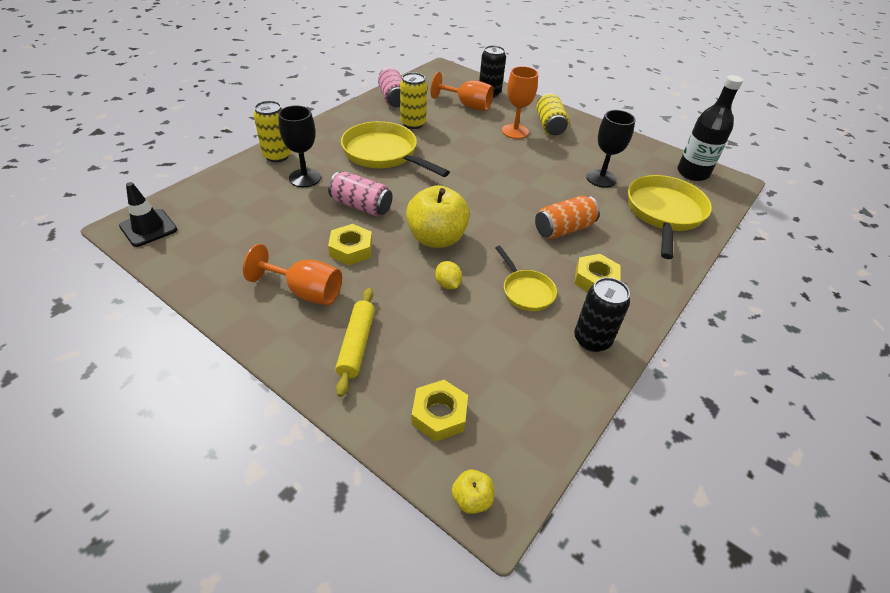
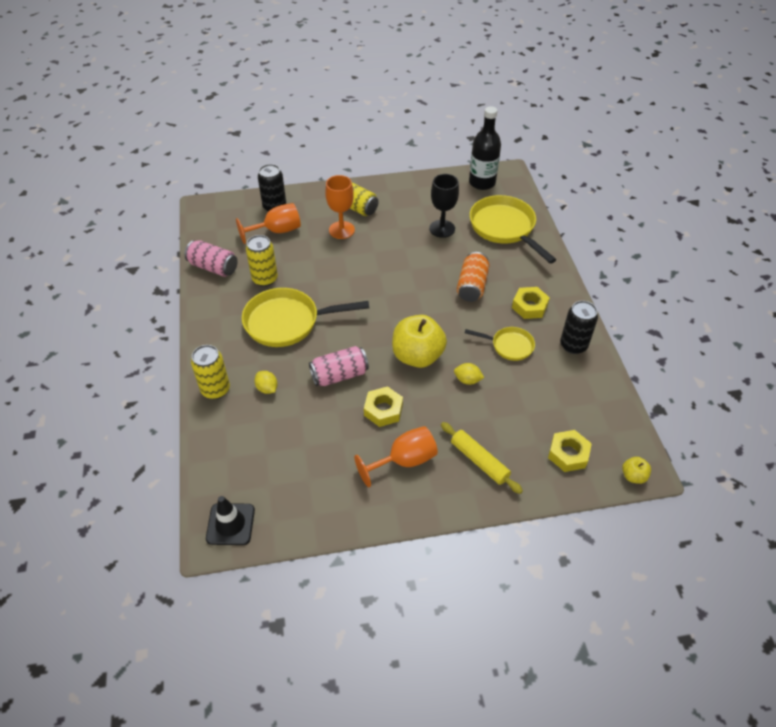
camera: 45 degrees left, 5 degrees up
black goblet [278,105,321,187] -> yellow lemon [254,371,278,394]

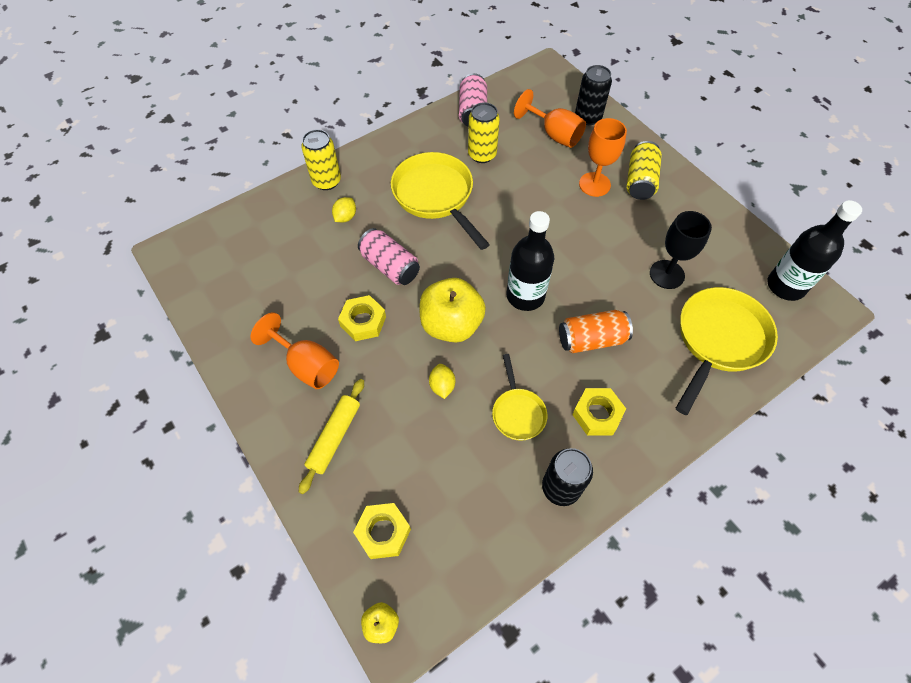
camera: 65 degrees right, 10 degrees up
black traffic cone [206,496,255,545] -> none
none -> black bottle [507,211,554,311]

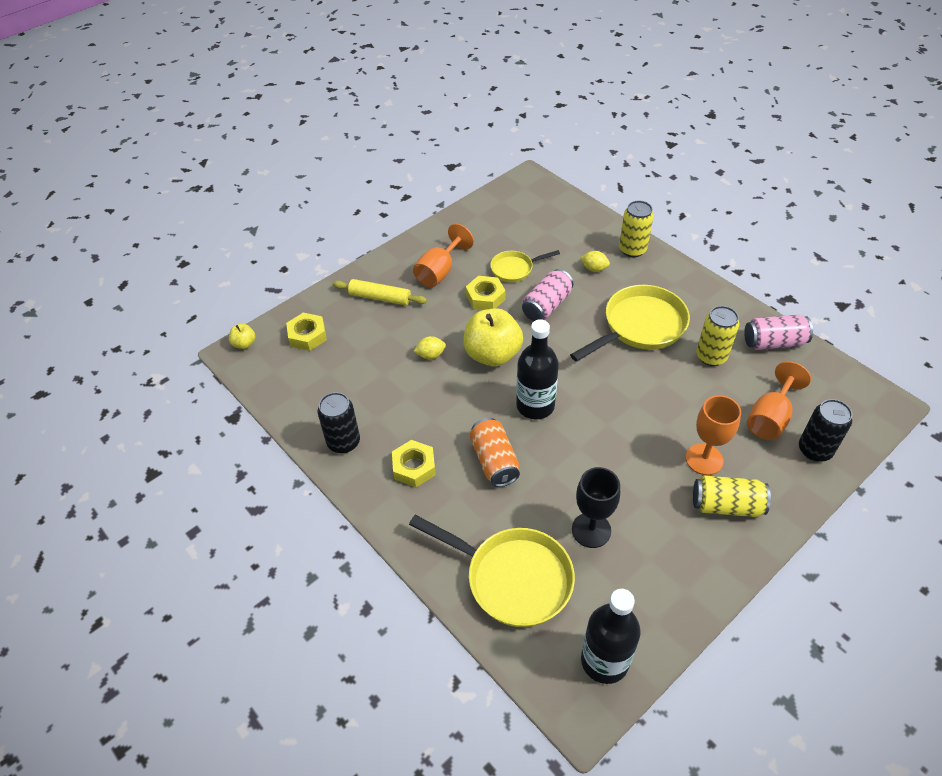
camera: 85 degrees right, 10 degrees down
yellow pan [492,354,547,441] -> yellow pan moved to [490,250,560,282]

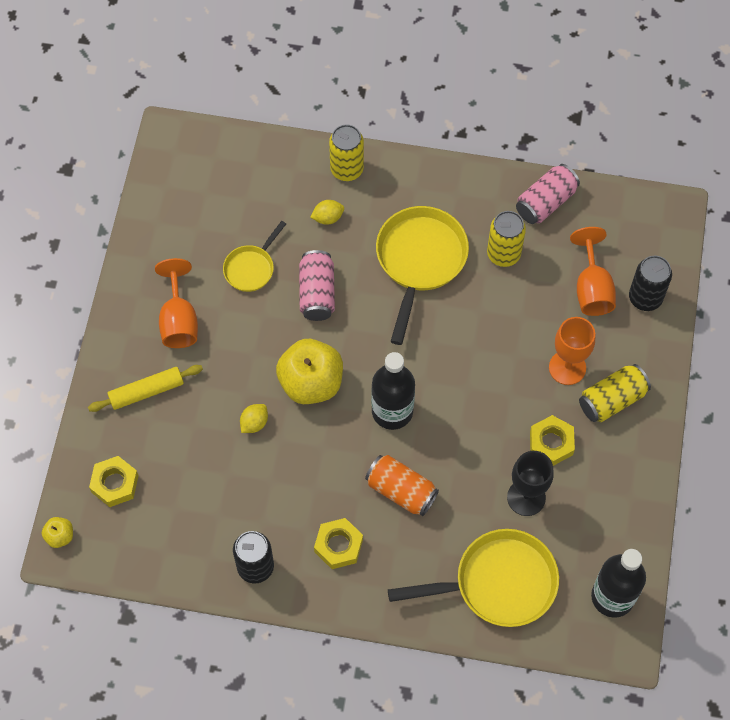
camera: 40 degrees left, 15 degrees up
yellow nut [466,276,506,310] -> yellow nut moved to [530,415,575,466]

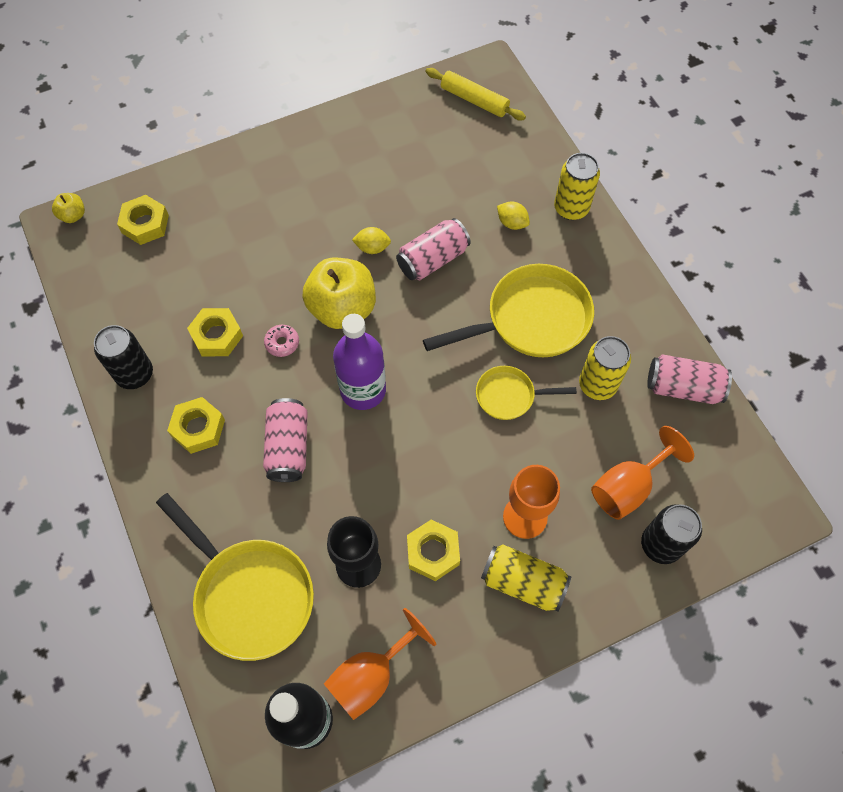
camera: 55 degrees right, 0 degrees up
yellow rolling pin [88,365,203,412] -> yellow rolling pin moved to [426,68,526,120]
orange goblet [155,258,198,348] -> orange goblet moved to [324,608,436,720]
yellow pan [223,221,286,292] -> yellow pan moved to [476,366,577,420]
yellow lemon [240,404,268,433] -> yellow lemon moved to [352,227,391,254]
orange can [365,455,439,516] -> pink can [263,398,308,482]
black bottle [371,352,415,430] -> purple bottle [333,314,386,410]
none -> yellow nut [187,308,243,356]
none -> pink donut [264,325,299,357]

